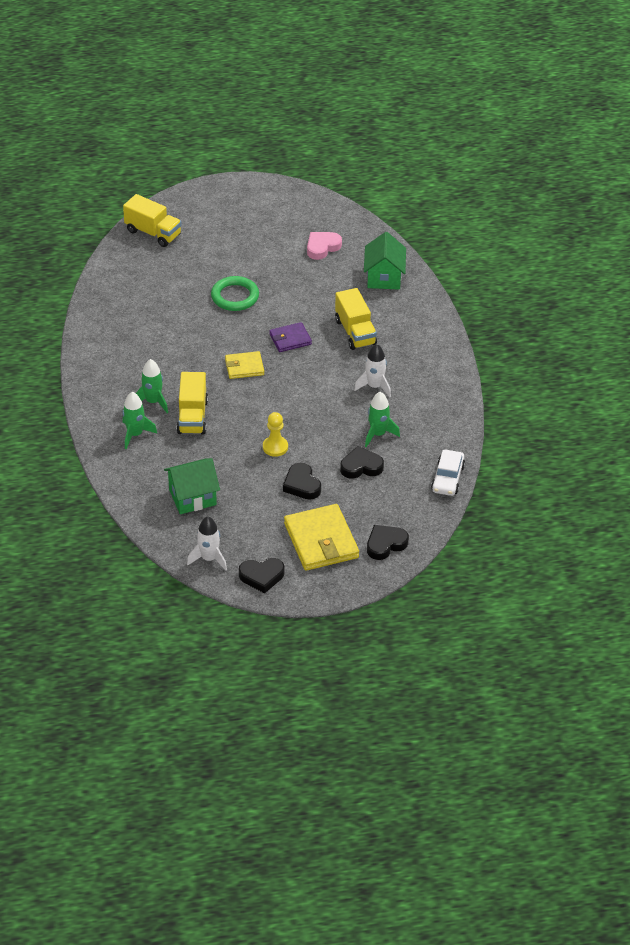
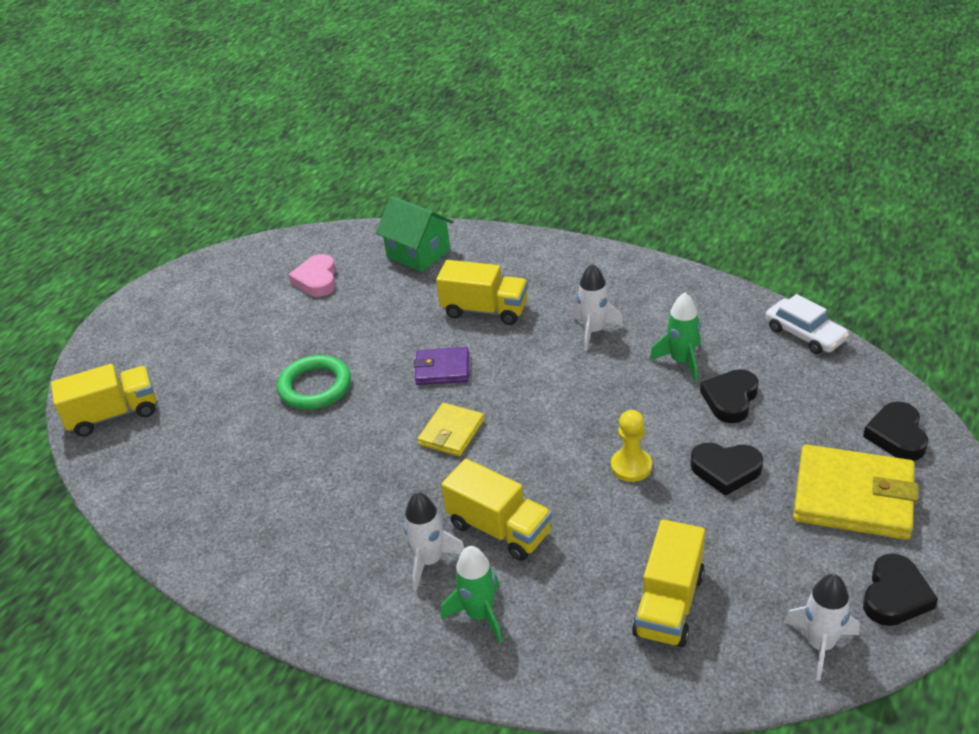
camera: 50 degrees left, 5 degrees down
green rocket [136,359,168,413] -> white rocket [404,492,465,591]
green house [164,458,220,514] -> yellow truck [632,519,705,647]
purple wallet [269,322,312,352] -> purple wallet turned 75 degrees clockwise [414,347,469,385]

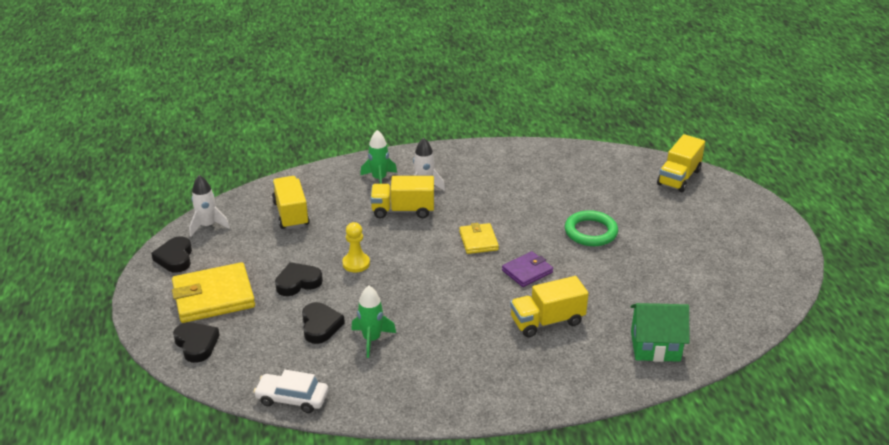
camera: 140 degrees right, 5 degrees down
pink heart [288,254,336,297] -> none
white rocket [572,264,624,351] -> none

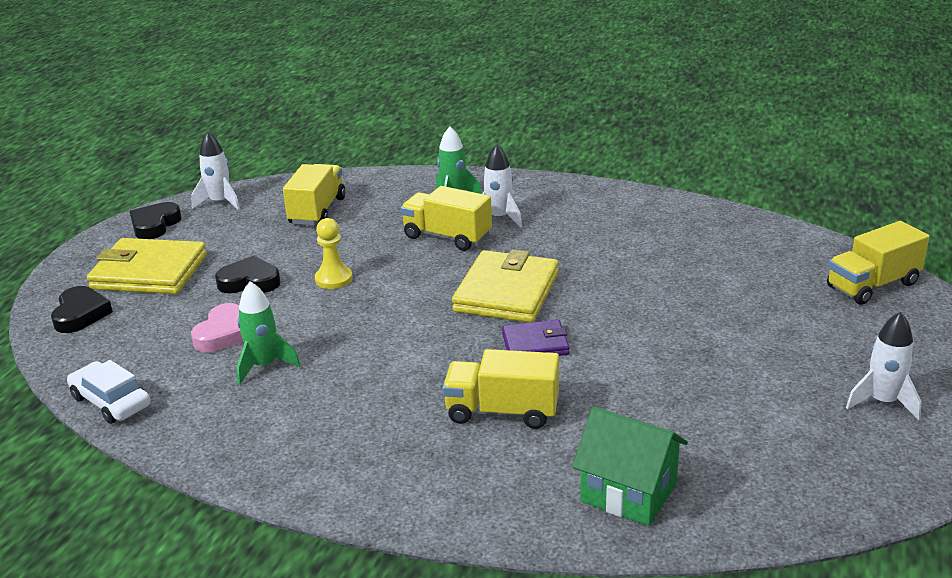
camera: 30 degrees right, 5 degrees down
black heart [302,302,345,344] -> pink heart [191,303,243,352]
yellow wallet [459,223,499,254] -> yellow wallet [452,249,559,323], size x1.77
green ring [565,210,618,246] -> none
none -> white rocket [846,311,922,420]

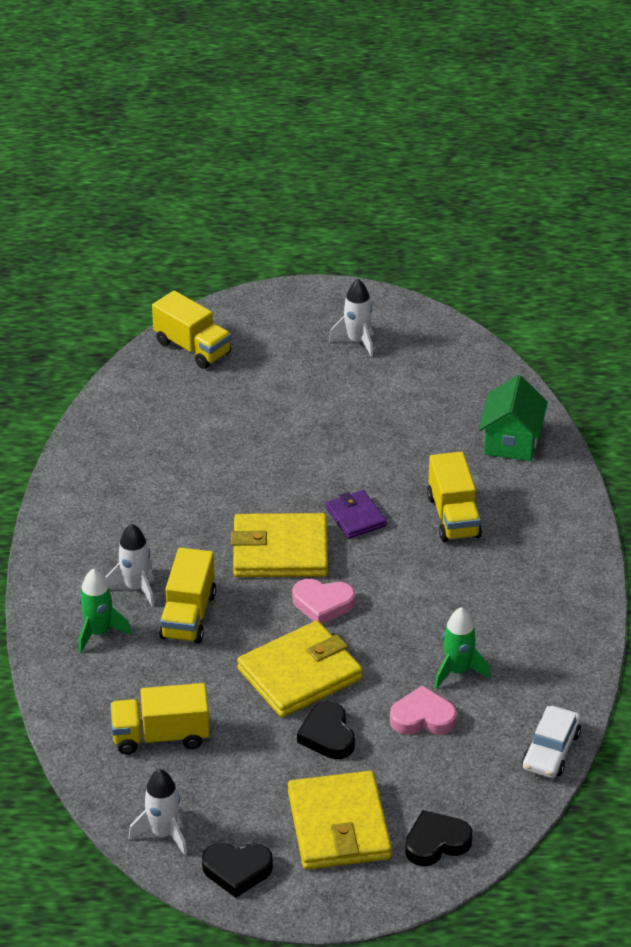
camera: 110 degrees left, 10 degrees up
yellow pawn [315,218,353,289] -> yellow wallet [237,621,363,717]
none -> pink heart [292,579,355,624]

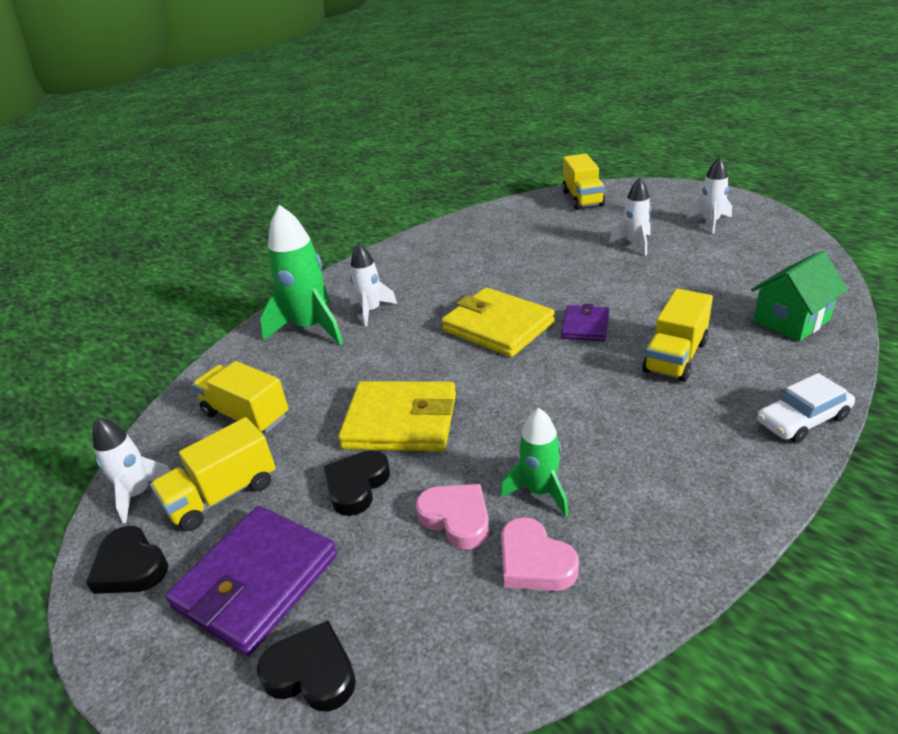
camera: 45 degrees right, 5 degrees down
green rocket [78,569,131,653] -> green rocket [260,205,343,345], size x1.70
yellow truck [159,548,216,644] -> yellow truck moved to [150,417,276,531]
yellow wallet [288,771,392,870] -> purple wallet [165,506,337,656]
pink heart [292,579,355,624] -> pink heart moved to [501,517,579,591]
white car [522,706,581,778] -> white car moved to [757,373,855,443]
none -> white rocket [609,178,651,255]

